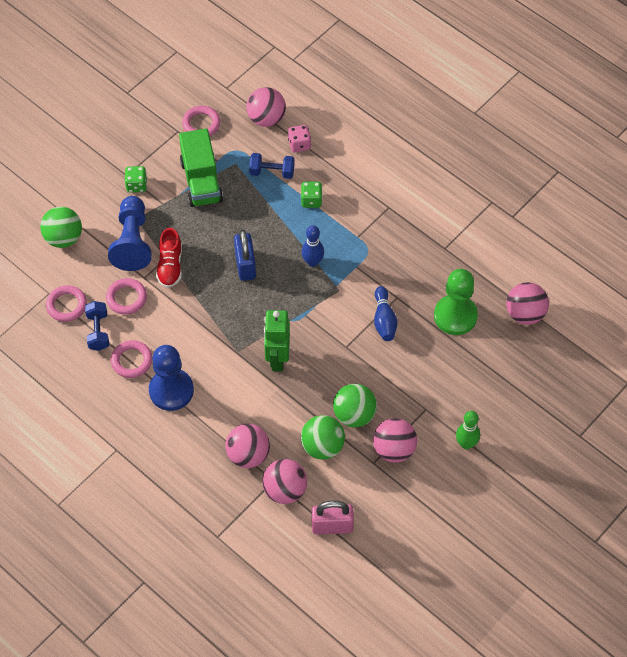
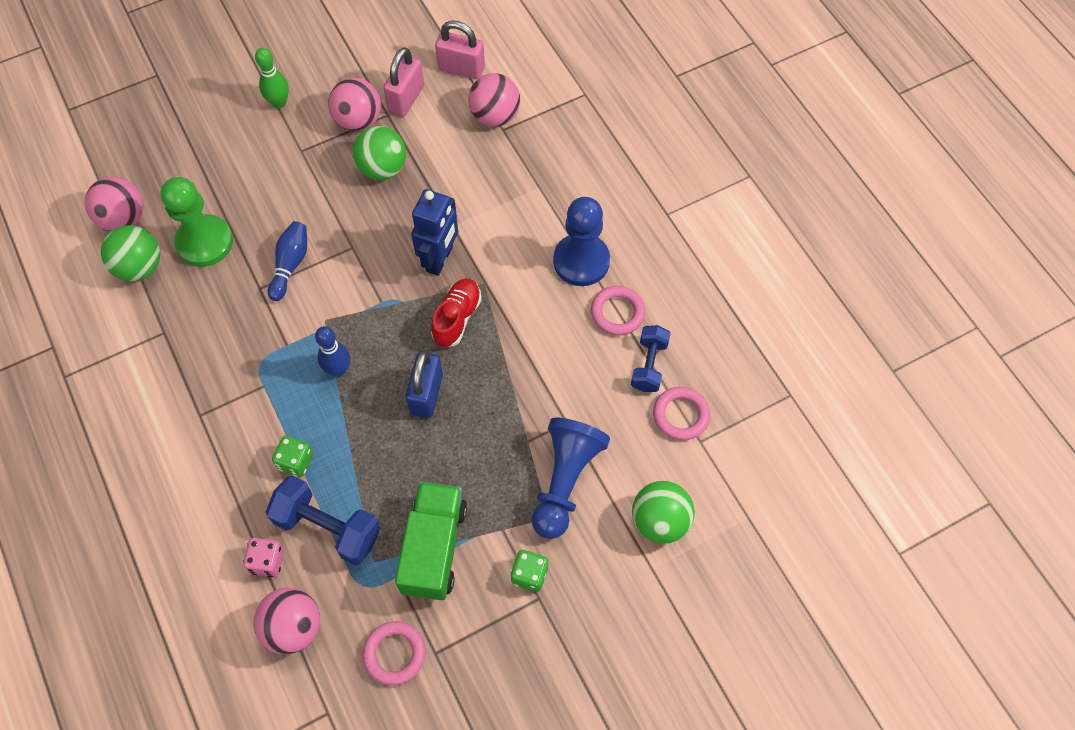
camera: 160 degrees left, 5 degrees up
pink ring [106,278,147,315] -> none
red shoe [156,228,182,288] -> red shoe moved to [431,278,482,347]
pink ball [225,424,270,468] -> none
blue dumbbell [249,153,295,179] -> blue dumbbell [266,475,381,565], size x1.55
green robot [264,310,290,371] -> blue robot [411,189,458,276]
green ball [301,415,345,460] -> green ball moved to [101,225,160,281]
none -> pink padlock [383,47,424,116]

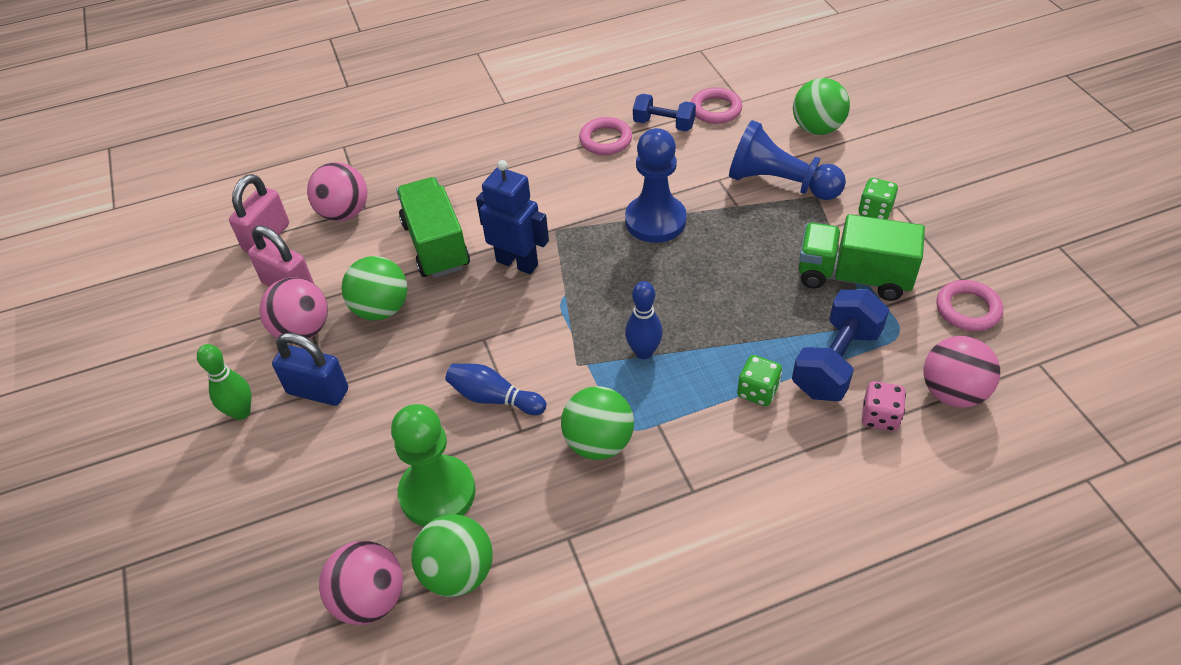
camera: 80 degrees left, 15 degrees down
blue padlock [406,350,443,418] -> blue padlock moved to [272,333,348,406]
red shoe [431,278,482,347] -> none
blue pawn [553,197,610,286] -> blue pawn moved to [625,128,687,243]
none -> green truck [396,177,470,278]
none -> green ball [561,386,634,460]

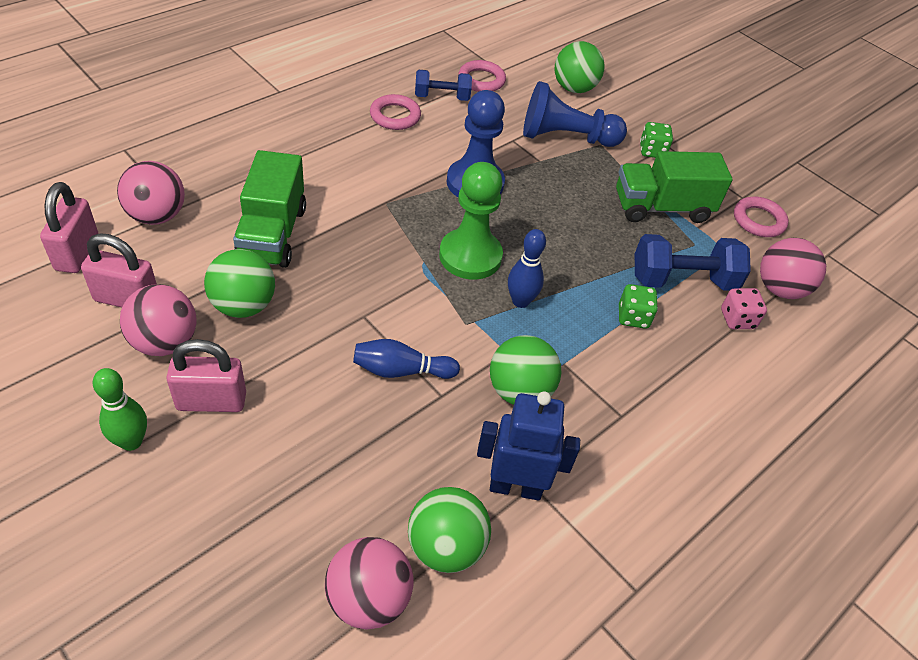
camera: 30 degrees left, 0 degrees up
blue padlock [272,333,348,406] -> pink padlock [166,339,246,412]
green pawn [391,404,476,526] -> green pawn moved to [439,162,503,280]
green truck [396,177,470,278] -> green truck turned 135 degrees counterclockwise [233,150,306,268]
blue robot [476,160,549,274] -> blue robot moved to [477,391,580,501]
blue dumbbell [792,289,889,401] -> blue dumbbell turned 75 degrees clockwise [635,234,751,291]

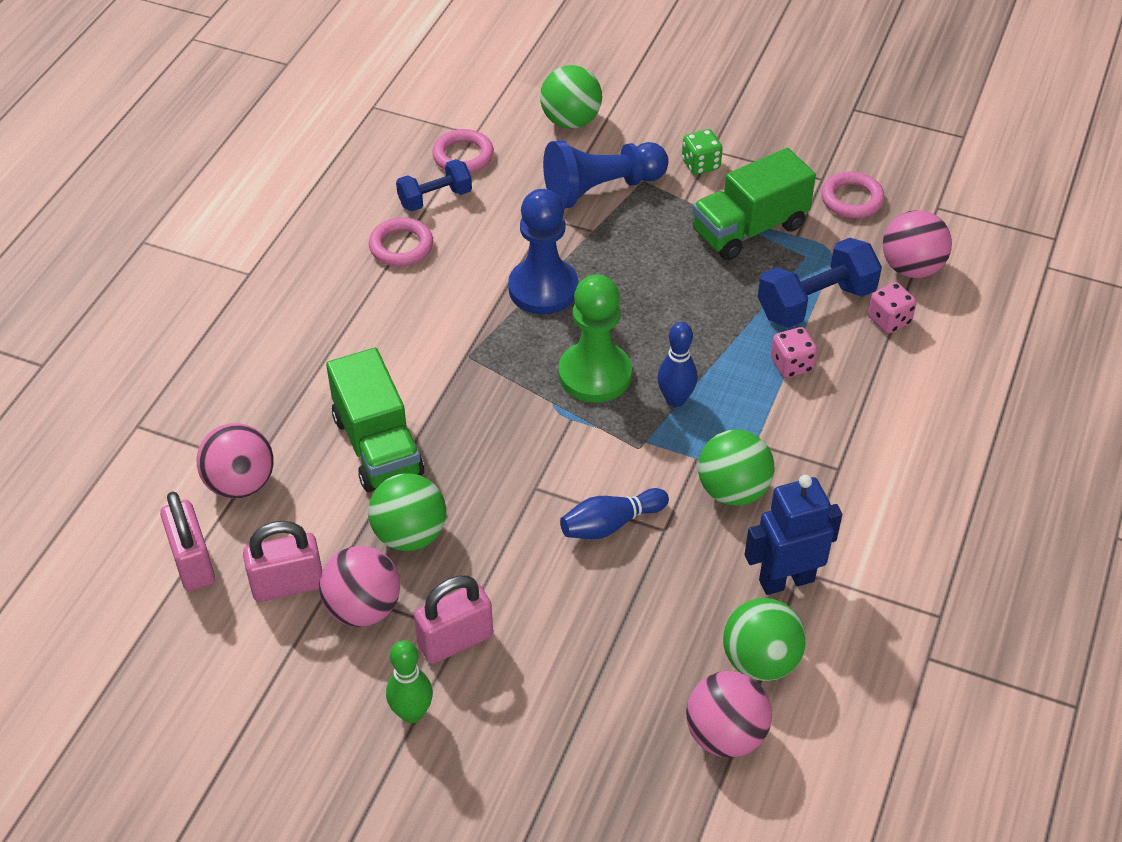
camera: 20 degrees left, 0 degrees up
green dice [619,284,658,329] -> pink dice [771,327,817,378]

